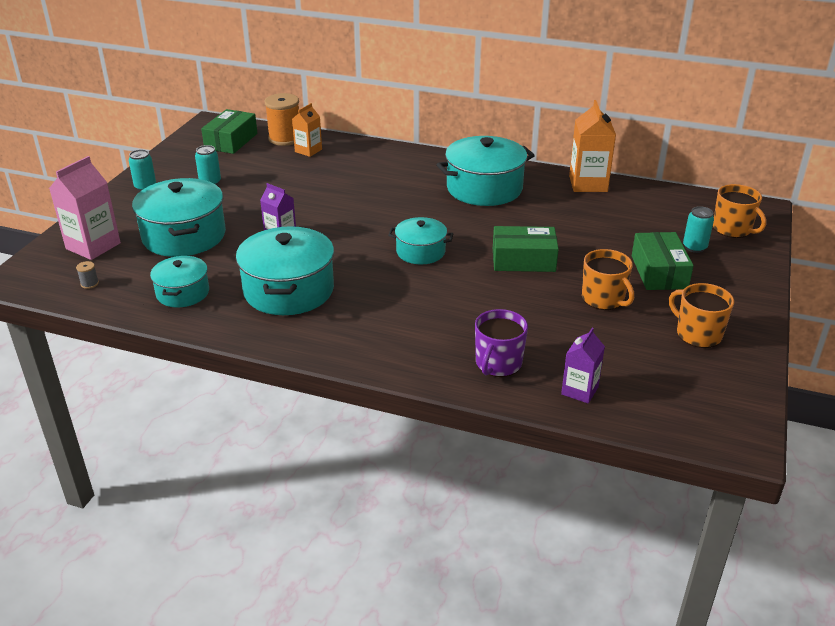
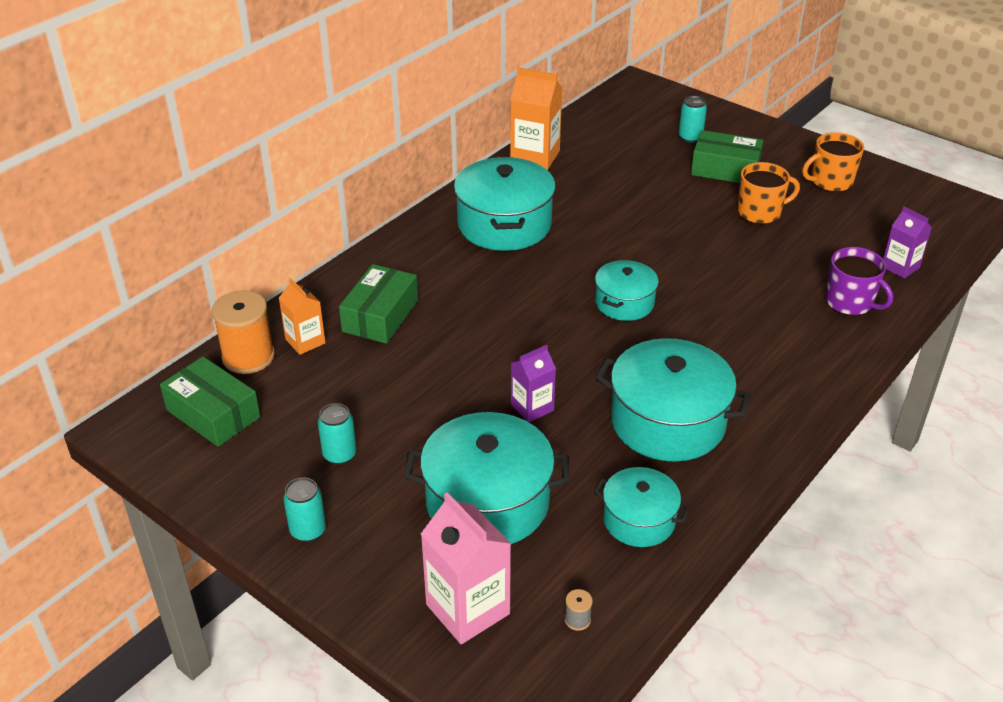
camera: 70 degrees left, 5 degrees up
green box [493,226,559,272] -> green box moved to [339,264,418,344]
orange mug [713,184,766,238] -> none

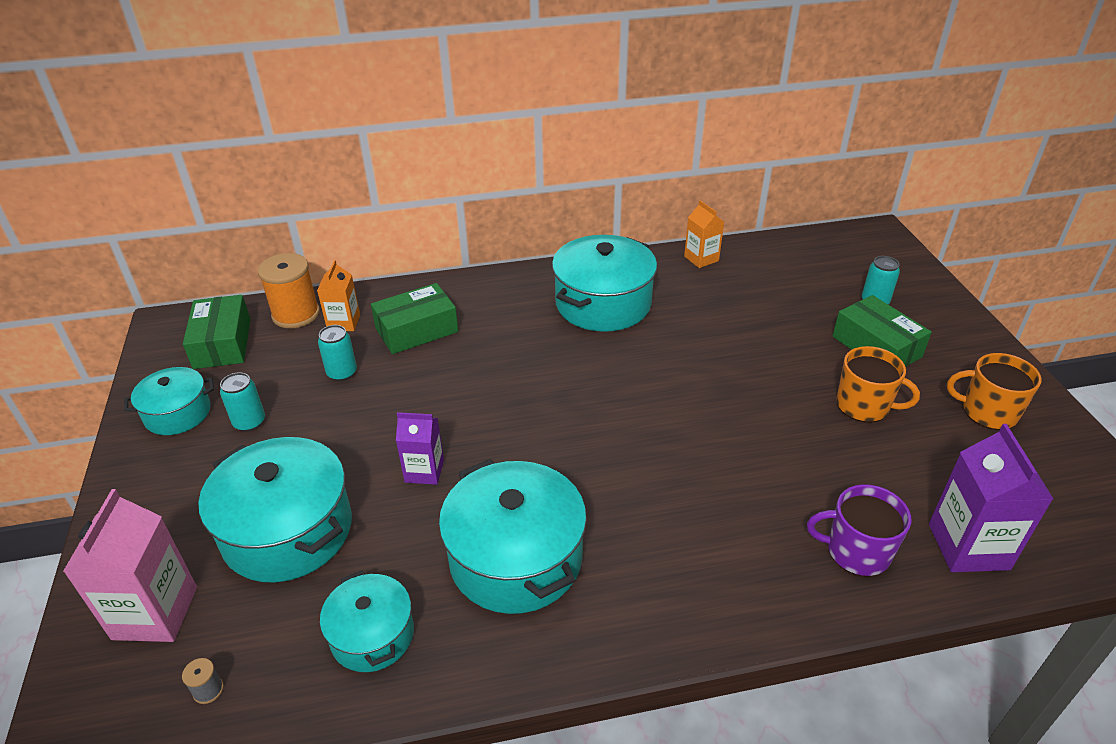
camera: 40 degrees right, 0 degrees up
turquoise can [283,477,326,542] -> turquoise can moved to [318,325,357,381]
orange carton [510,67,562,170] -> orange carton [684,200,724,268], size x0.61
turquoise pot [595,260,659,321] -> turquoise pot moved to [124,367,214,435]
purple mug [825,247,893,316] -> purple mug turned 105 degrees clockwise [807,484,911,577]
purple carton [883,207,932,279] -> purple carton [929,424,1053,572], size x1.63

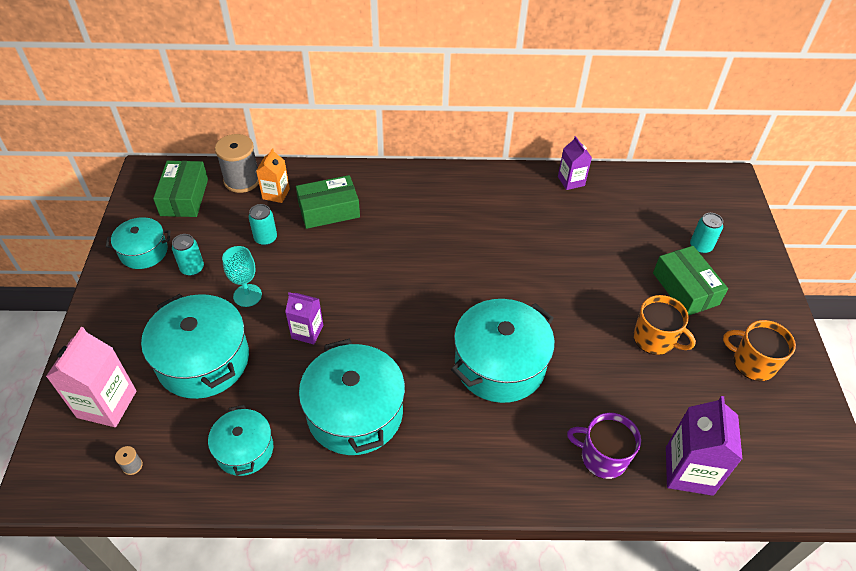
camera: 10 degrees right, 10 degrees up
orange spool [258,253,320,328] -> grey spool [215,134,259,193]
turquoise pot [552,235,657,332] -> turquoise pot moved to [451,299,555,403]
orange carton [684,200,724,268] -> purple carton [558,136,592,190]
none -> turquoise goblet [222,246,262,307]

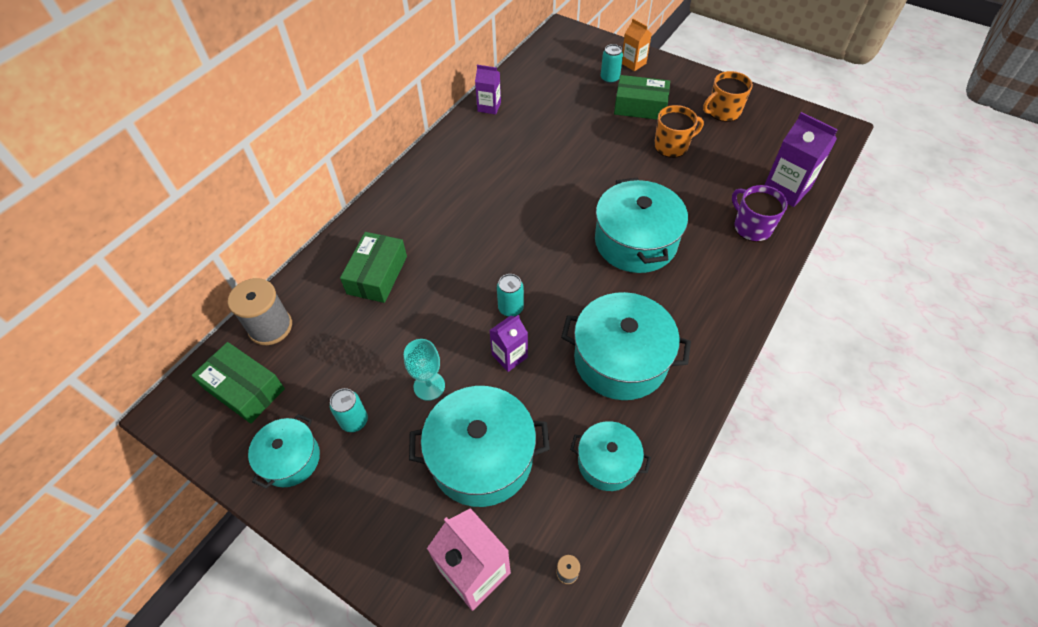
camera: 55 degrees left, 5 degrees up
turquoise can [249,204,277,246] -> turquoise can moved to [497,274,524,317]
orange carton [256,148,290,203] -> orange carton moved to [622,19,652,71]
purple mug [567,413,641,479] -> purple mug turned 90 degrees clockwise [732,185,788,242]

